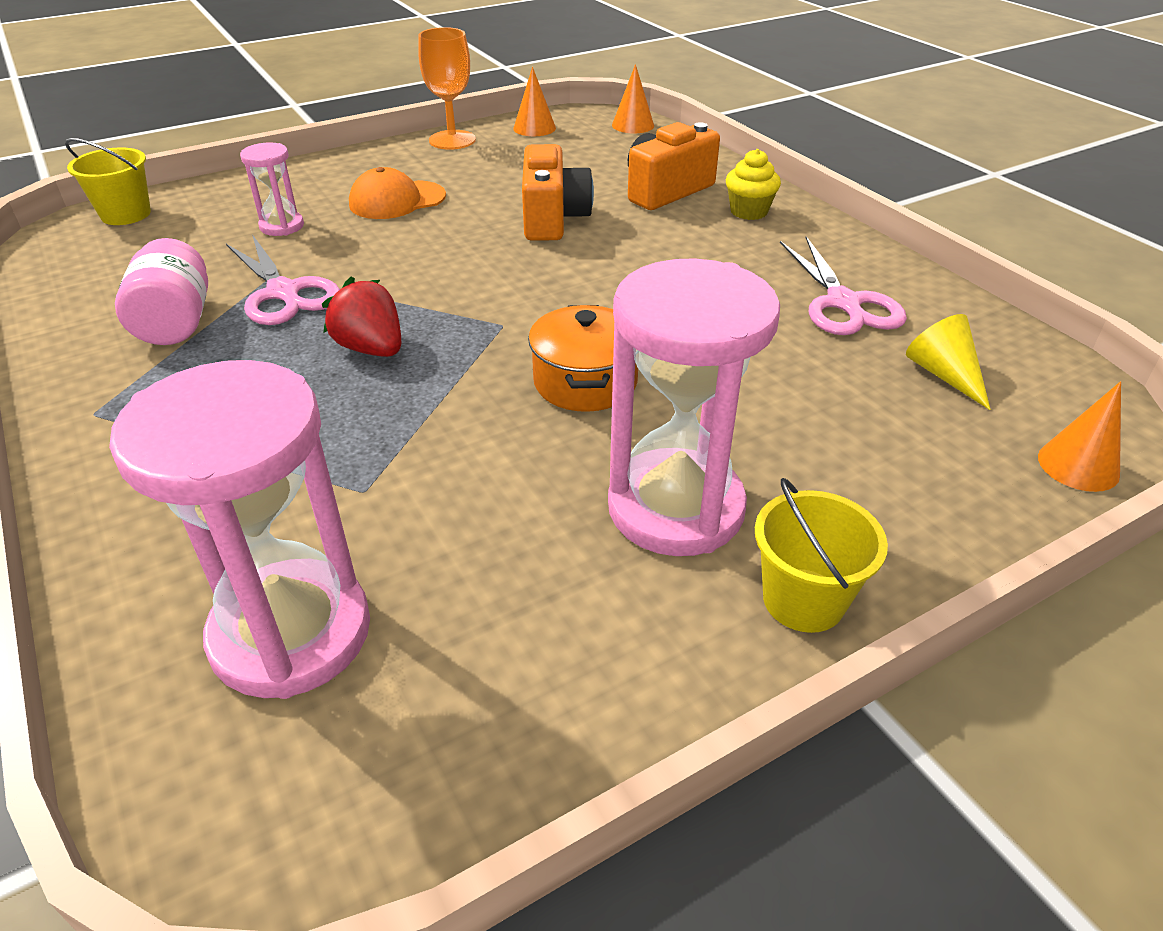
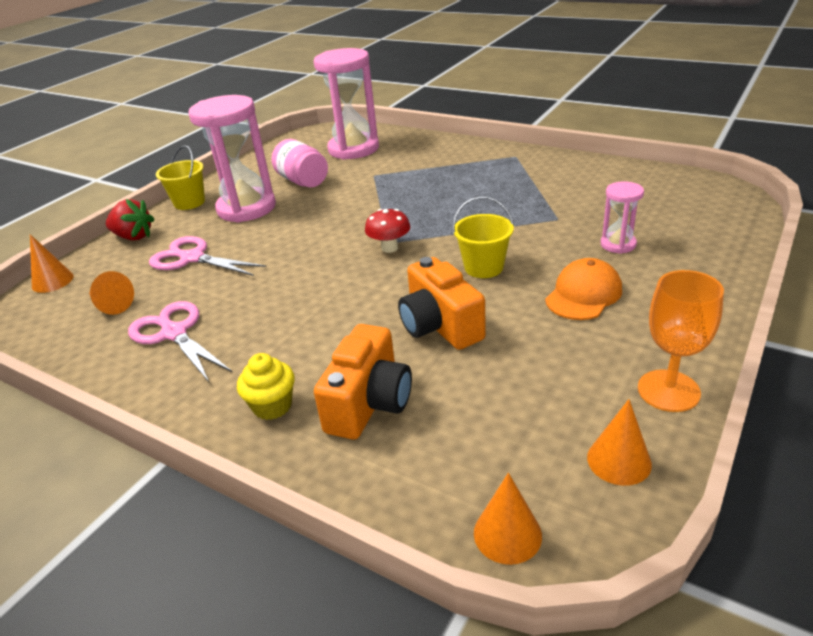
camera: 155 degrees right, 5 degrees down
yellow bucket [65,138,151,225] -> yellow bucket moved to [452,196,514,278]
pink jar [115,238,208,345] -> pink jar moved to [272,139,328,187]
pink scissors [226,234,340,325] -> pink scissors moved to [149,236,266,276]
red strawberry [322,277,401,357] -> red strawberry moved to [106,199,155,240]
orange pot [528,305,638,412] -> none
yellow cone [906,314,991,410] -> orange cone [89,271,134,315]
none -> red mushroom [365,209,410,253]

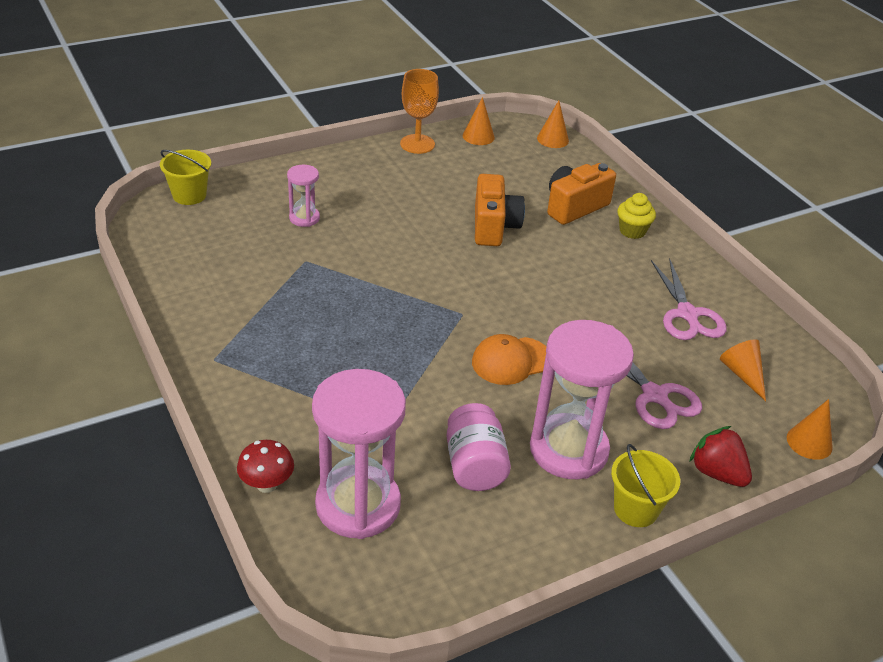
camera: 155 degrees left, 5 degrees up
red mushroom [365,209,410,253] -> red mushroom moved to [237,440,294,493]
yellow bucket [452,196,514,278] -> yellow bucket moved to [160,150,211,205]
orange cap [545,258,622,320] -> orange cap moved to [472,334,546,385]

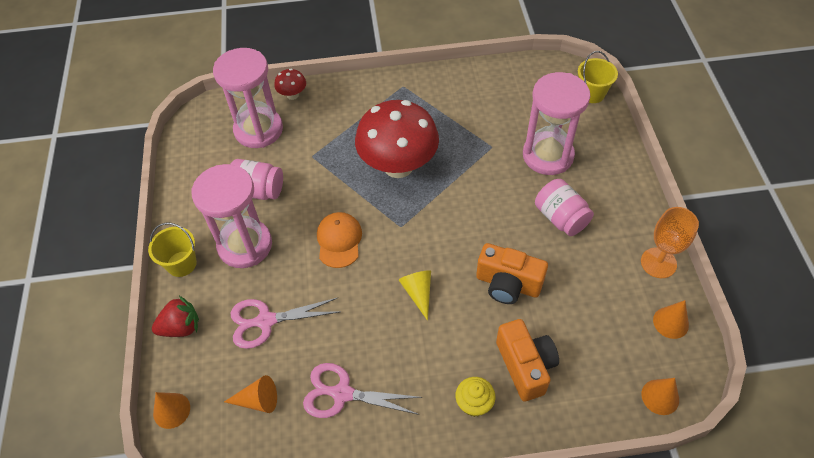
camera: 115 degrees right, 15 degrees up
pink hourglass [287,165,320,227] -> pink hourglass [523,72,590,175], size x2.06
none -> red mushroom [355,100,439,178]
none -> yellow cone [399,270,431,321]
none -> pink jar [535,179,594,236]

